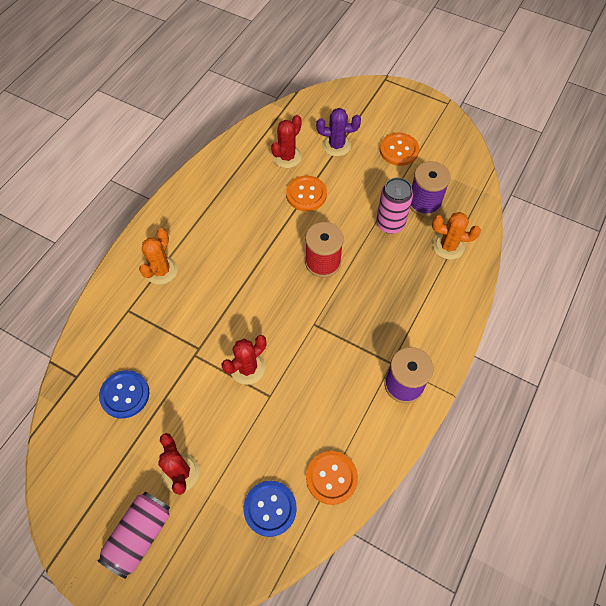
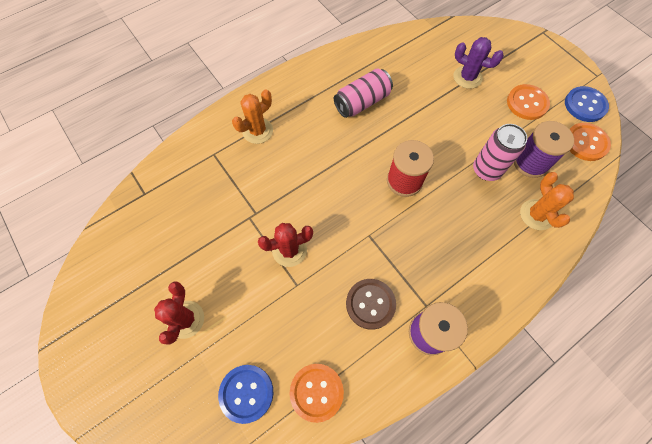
camera: 25 degrees right, 5 degrees up
pink can [98,492,170,579] -> pink can moved to [334,69,393,118]
blue button [99,370,149,419] -> blue button moved to [565,86,609,122]
red cactus [271,115,302,168] -> none
orange button [286,176,327,211] -> orange button moved to [570,123,611,161]
orange cactus [432,212,481,260] -> orange cactus turned 45 degrees clockwise [520,172,574,230]
none -> brown button [346,279,396,330]

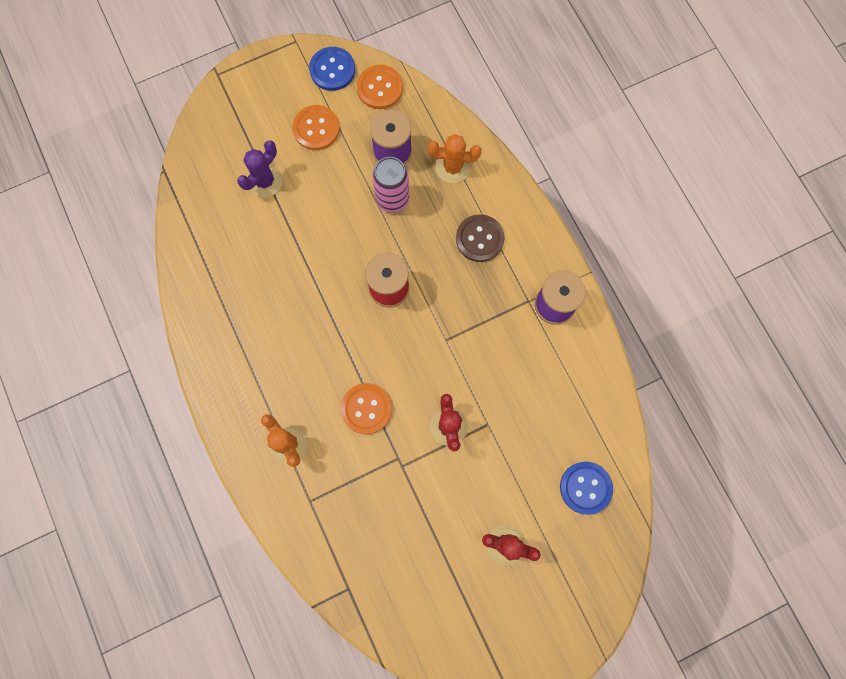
camera: 80 degrees left, 10 degrees up
orange button [289,364,344,423] -> orange button moved to [341,383,392,434]
pink can [334,69,393,118] -> none
brown button [346,279,396,330] -> brown button moved to [456,214,504,262]

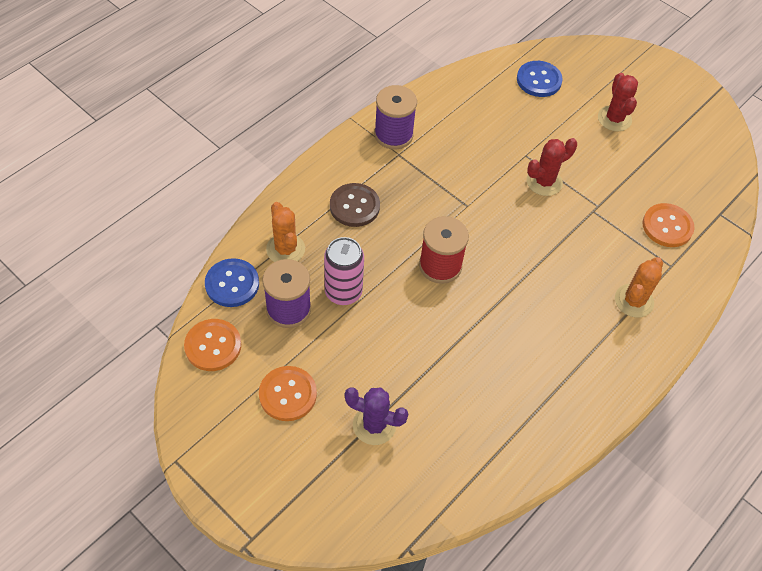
camera: 115 degrees left, 20 degrees down
blue button [309,47,355,91] -> blue button moved to [205,258,259,307]
orange button [341,383,392,434] -> orange button moved to [643,203,695,247]

